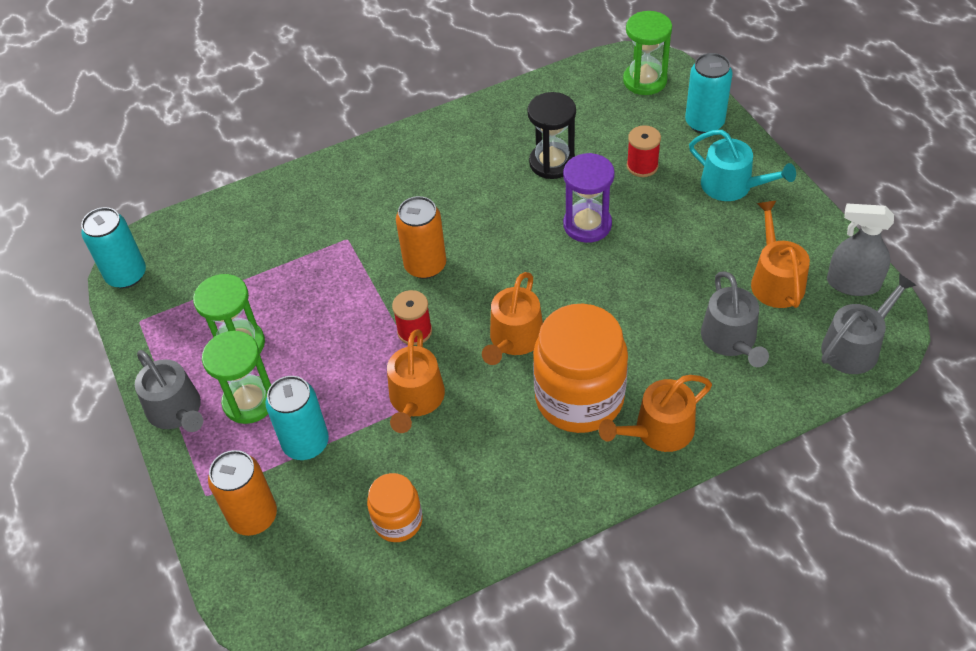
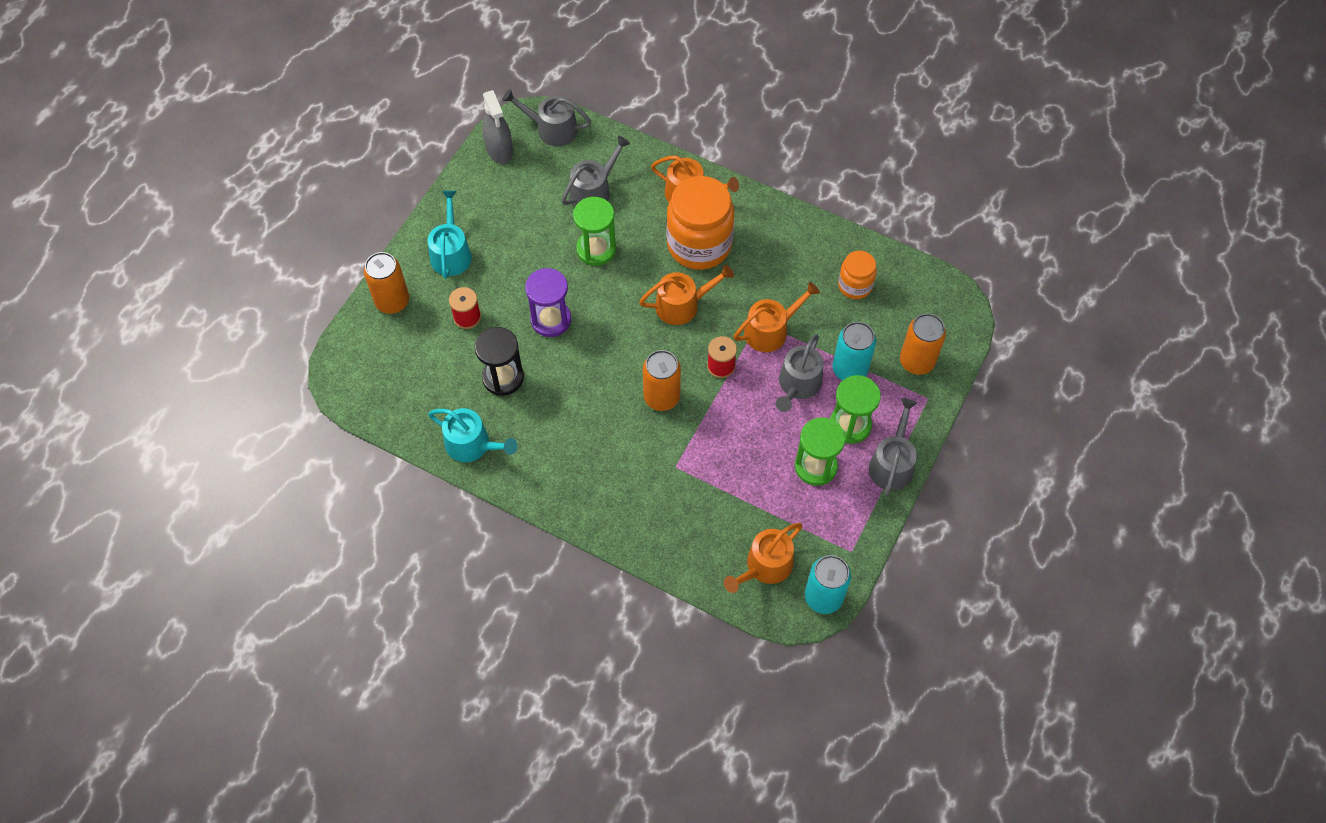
camera: 130 degrees left, 10 degrees up
green hourglass [623,11,672,95] -> green hourglass moved to [573,197,616,266]
turquoise can [685,53,733,134] -> orange can [364,252,409,314]
orange watering can [751,200,810,308] -> orange watering can moved to [724,523,803,593]
none -> turquoise watering can [428,408,517,462]
none -> grey watering can [776,334,823,412]

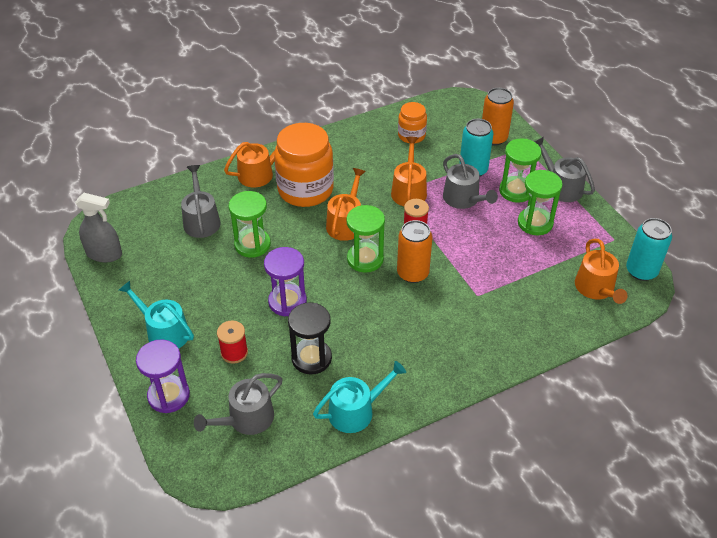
camera: 55 degrees left, 15 degrees down
orange can [364,252,409,314] -> purple hourglass [136,339,190,413]
grey watering can [502,89,591,147] -> grey watering can moved to [194,373,283,435]
none -> green hourglass [346,205,385,273]

